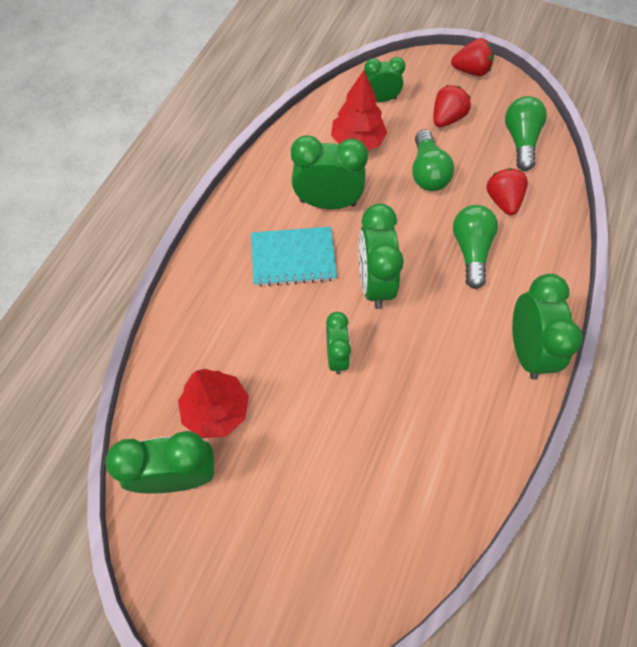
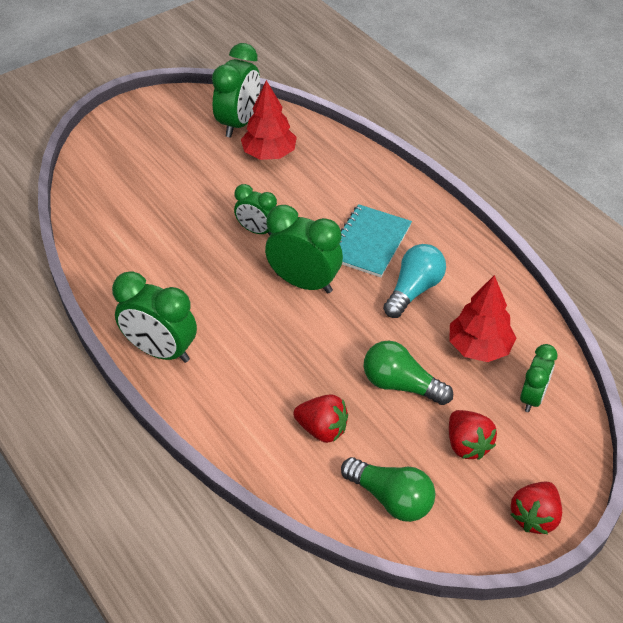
camera: 120 degrees right, 15 degrees down
green clock [291,135,368,209] -> turquoise light bulb [383,244,446,318]
green light bulb [453,205,498,289] -> none

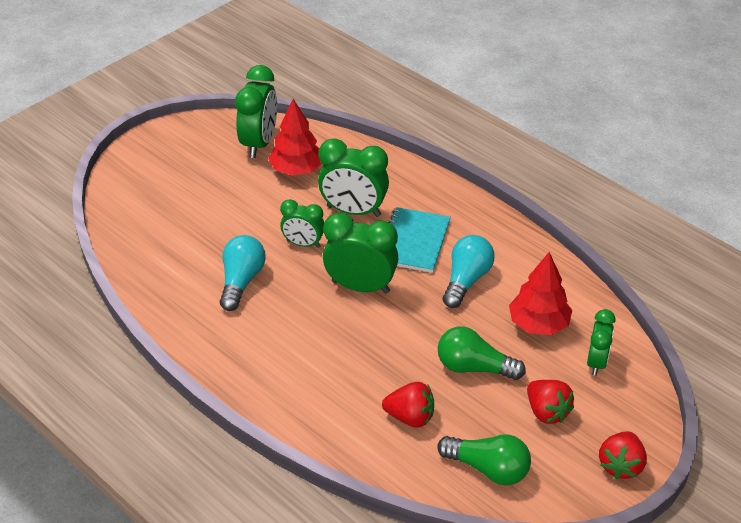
camera: 10 degrees left, 5 degrees down
green clock [112,271,197,363] -> green clock moved to [318,138,389,217]
none -> turquoise light bulb [220,235,266,311]

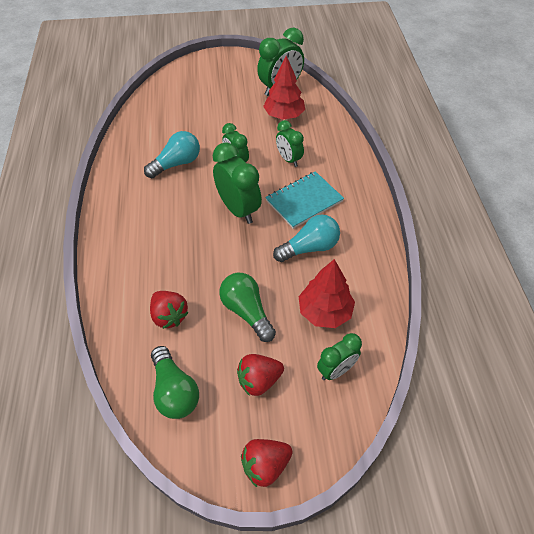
camera: 40 degrees right, 10 degrees up
green clock [318,138,389,217] -> green clock [276,120,304,167], size x0.62
red strawberry [527,380,574,424] -> red strawberry turned 60 degrees clockwise [237,354,284,396]

